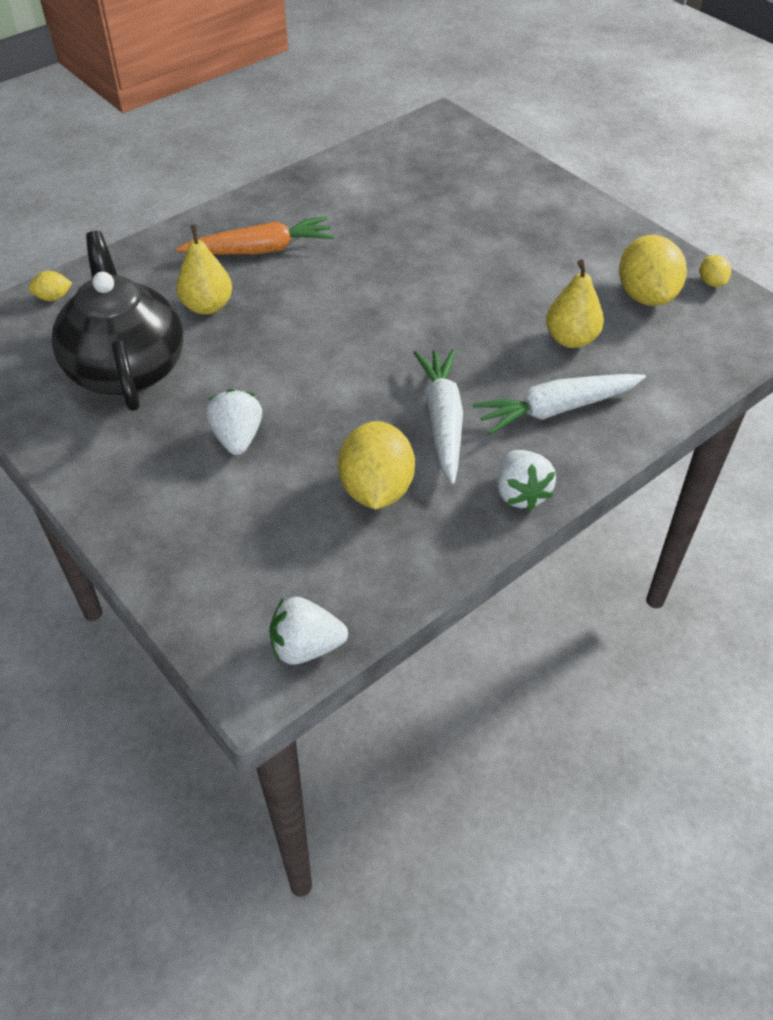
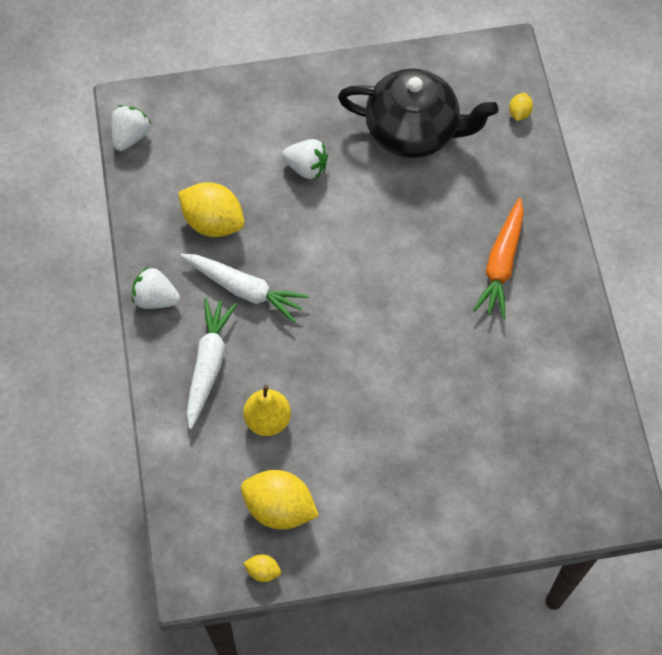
camera: 120 degrees right, 15 degrees up
yellow pear [176,224,232,315] -> none

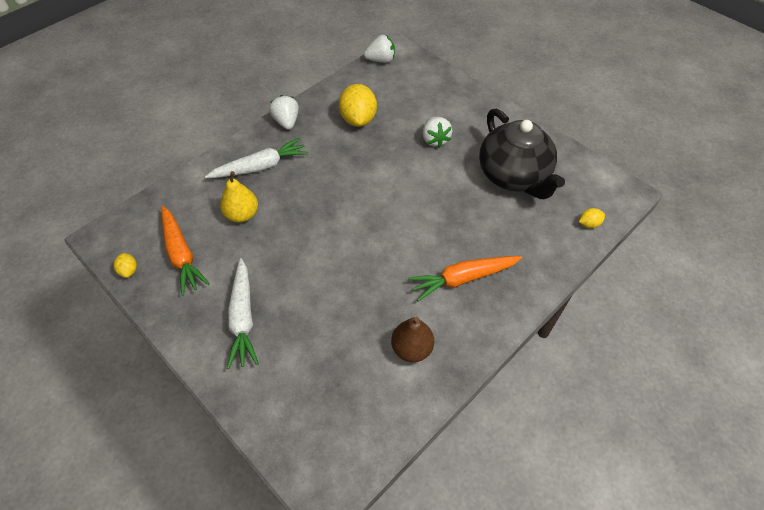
camera: 55 degrees right, 10 degrees down
white carrot [180,254,309,323] -> white carrot moved to [227,258,259,369]
yellow lemon [241,470,319,529] -> orange carrot [161,206,210,296]
none -> brown pear [391,317,434,362]

